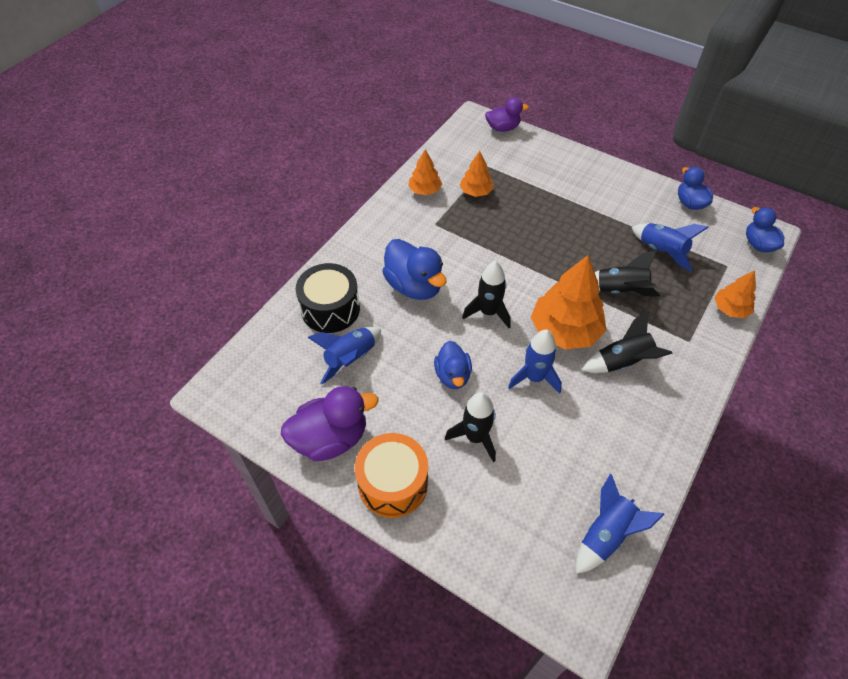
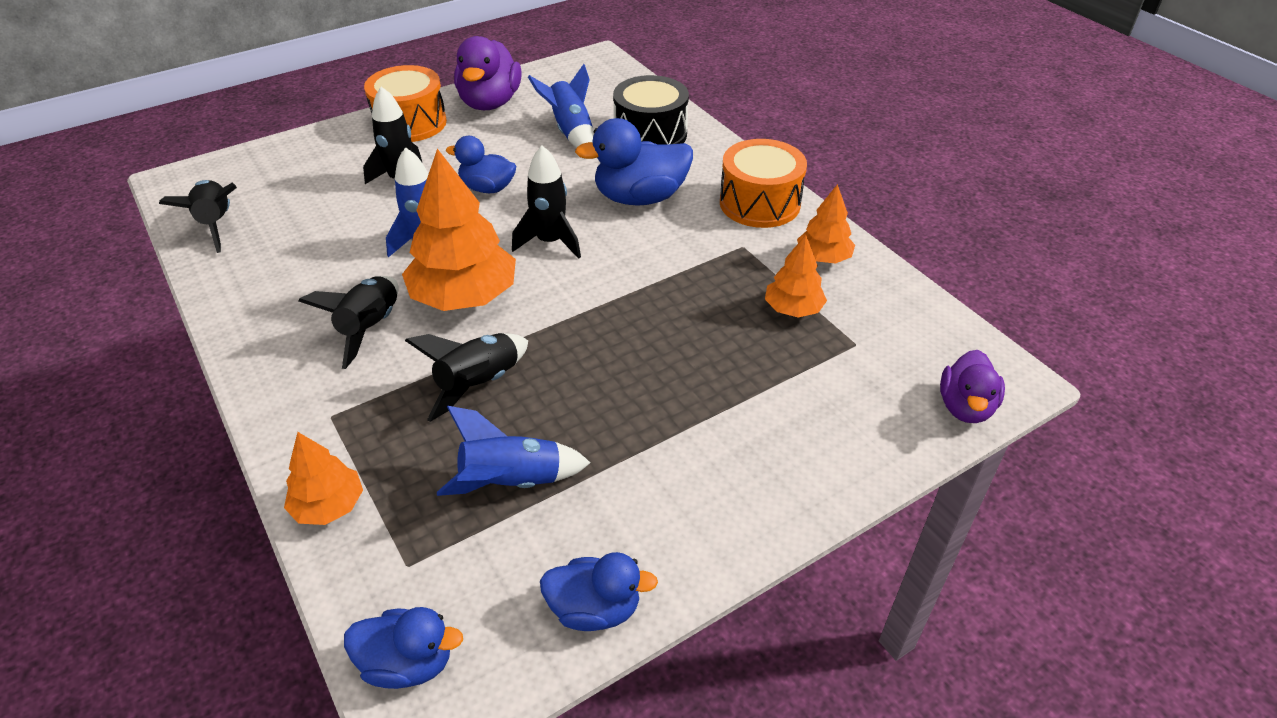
camera: 115 degrees right, 10 degrees down
blue rocket [576,474,664,574] -> black rocket [159,180,237,253]
none -> orange drum [720,139,807,228]

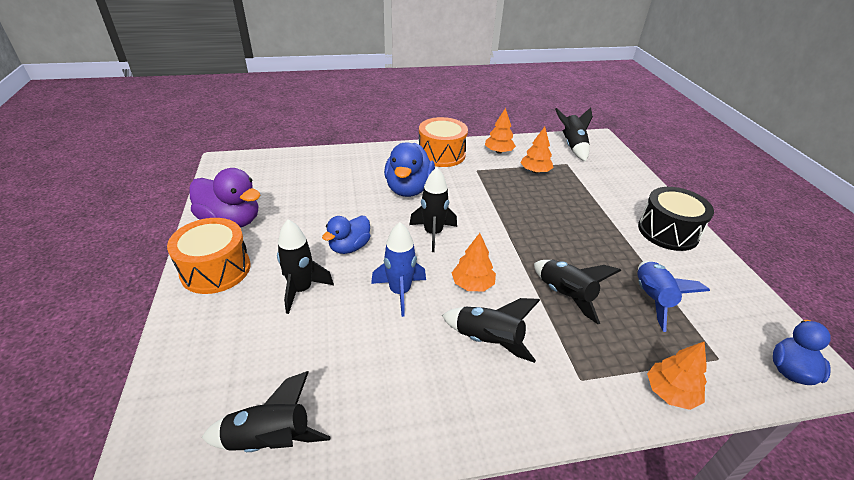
camera: 70 degrees left, 5 degrees down
orange tree [402,149,516,311] -> orange tree [452,233,496,291], size x0.54
blue rocket [528,64,594,148] -> none
blue duck [540,552,658,631] -> none
black drum [613,75,689,144] -> black drum moved to [638,187,714,251]
purple duck [940,350,1005,423] -> none
none -> black rocket [555,107,593,161]

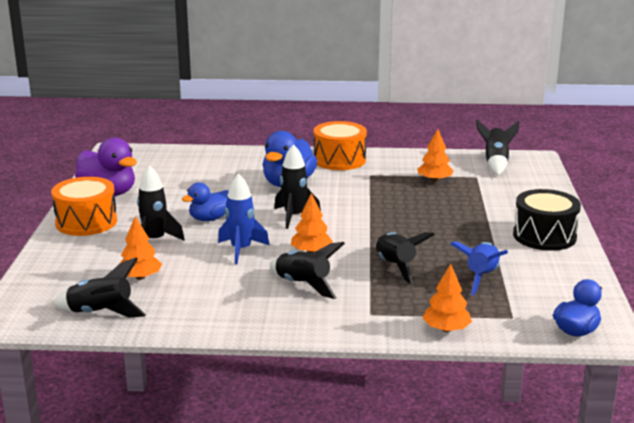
camera: 15 degrees right, 15 degrees down
orange tree [485,108,516,154] -> orange tree moved to [117,217,162,280]

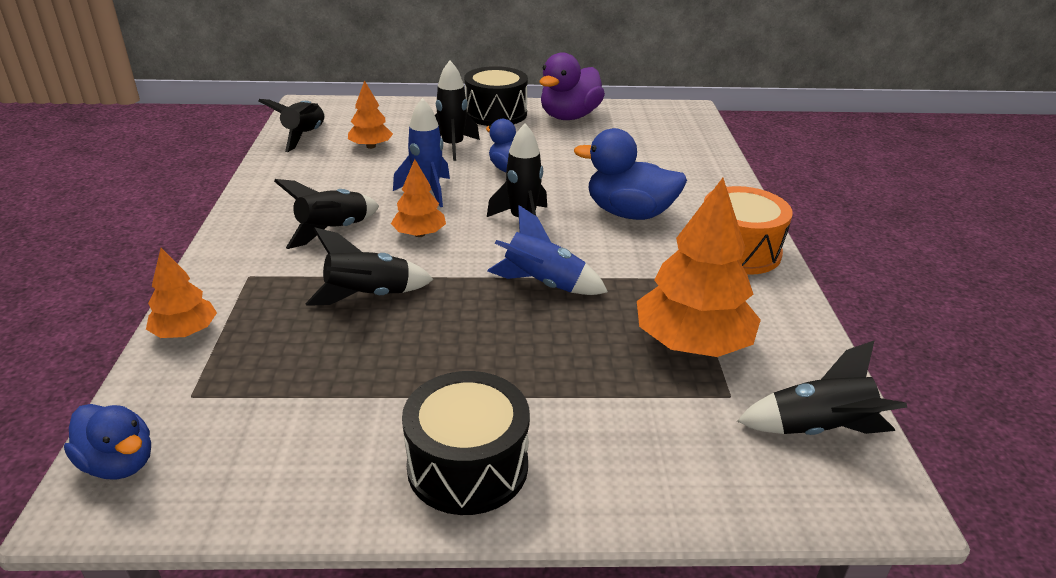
camera: 85 degrees right, 10 degrees up
orange drum [51,177,117,236] -> black drum [464,66,528,126]
orange tree [417,129,453,182] -> orange tree [637,178,761,357], size x1.85
blue rocket [450,241,508,296] -> blue rocket moved to [487,205,608,295]

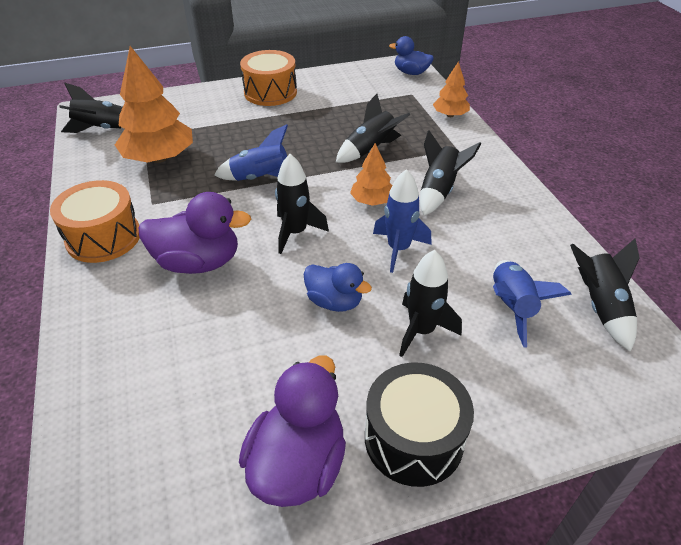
camera: 165 degrees right, 10 degrees up
orange tree [348,80,393,149] -> blue rocket [493,260,572,347]
black drum [402,371,530,515] -> orange drum [240,50,297,106]
blue duck [574,128,687,220] -> purple duck [139,192,252,274]

